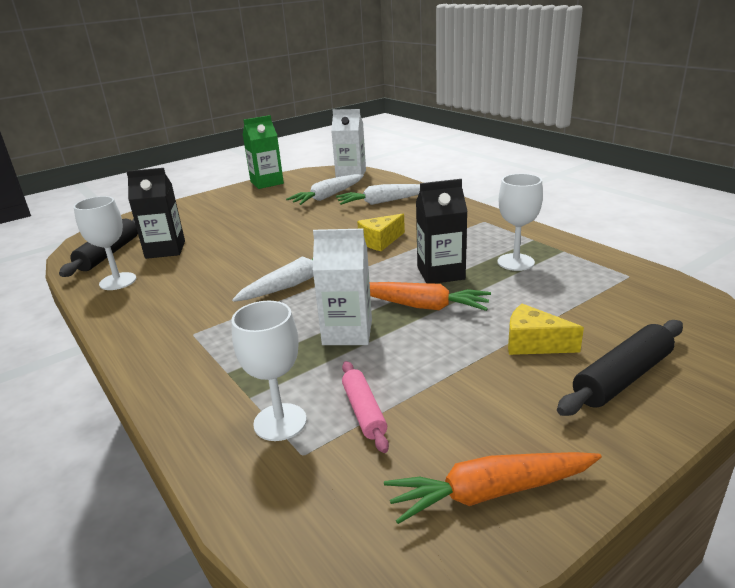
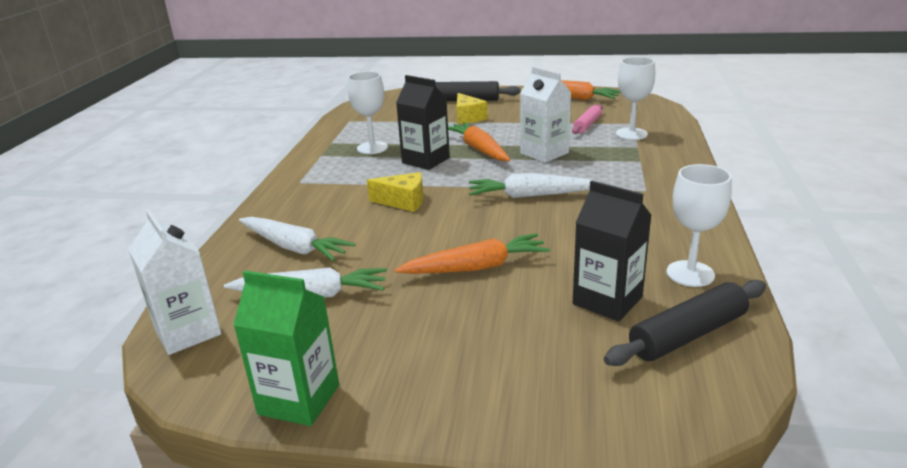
camera: 135 degrees left, 0 degrees up
none -> orange carrot [395,233,550,274]

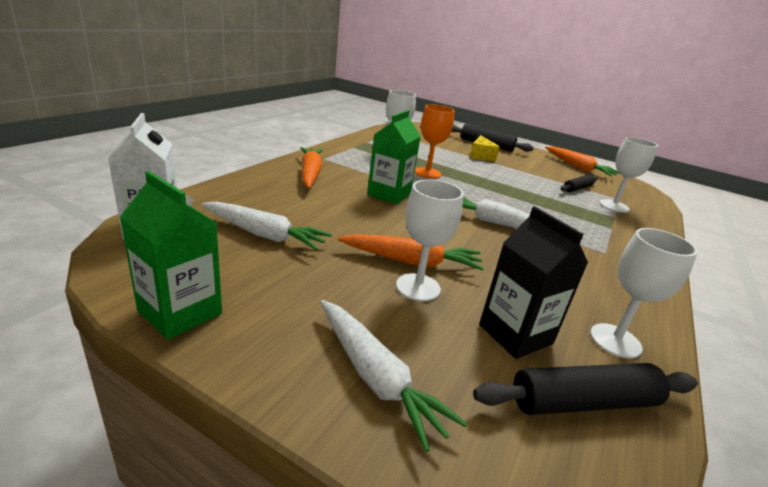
camera: 15 degrees right, 0 degrees up
white carrot [239,217,356,261] -> white carrot moved to [320,300,467,452]
yellow cheese [367,172,423,212] -> green carton [367,110,421,204]
black carton [396,75,450,170] -> orange goblet [415,104,455,179]
orange carrot [448,122,510,161] -> orange carrot moved to [300,147,323,188]
white carton [520,67,571,163] -> none
pink rolling pin [572,104,603,134] -> black rolling pin [560,174,597,192]
none -> white goblet [396,179,464,301]

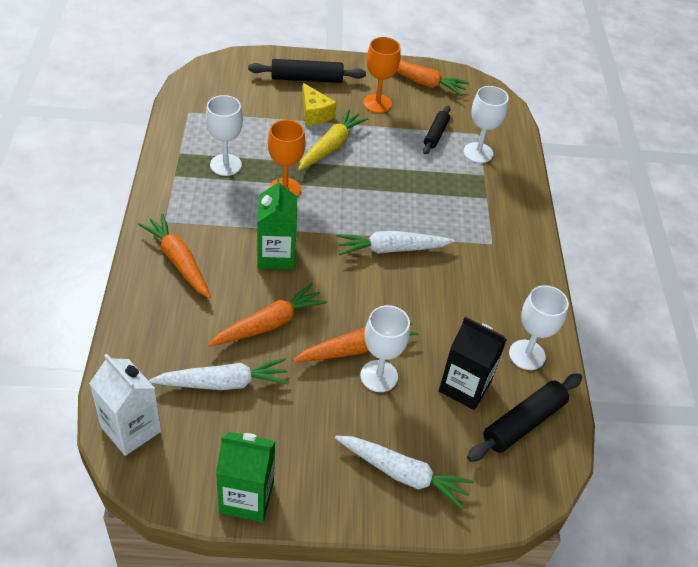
camera: 30 degrees left, 20 degrees up
none -> orange carrot [208,283,328,347]
none -> yellow carrot [298,109,368,171]
none -> orange goblet [363,37,401,113]

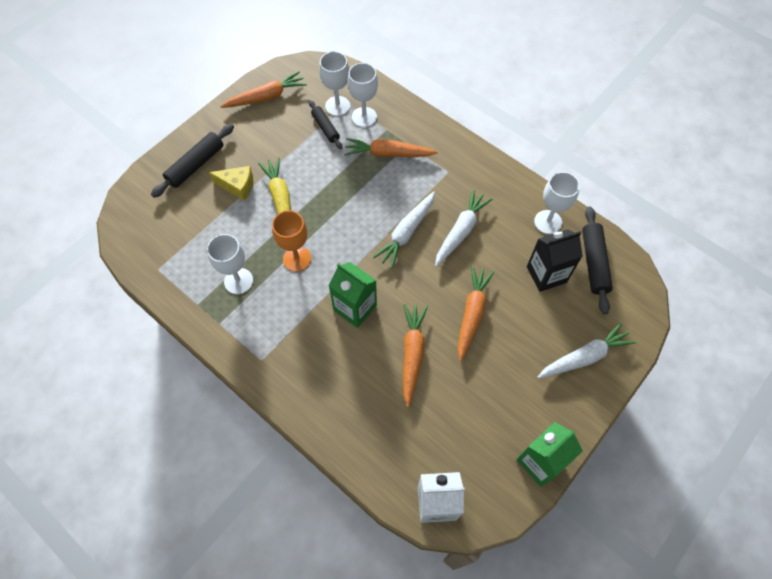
camera: 45 degrees left, 15 degrees up
orange carrot [138,213,211,298] -> orange carrot moved to [344,138,438,157]
white carrot [149,358,289,390] -> white carrot moved to [435,189,493,267]
white goblet [360,305,410,392] -> white goblet moved to [319,51,350,116]
orange goblet [363,37,401,113] -> none

